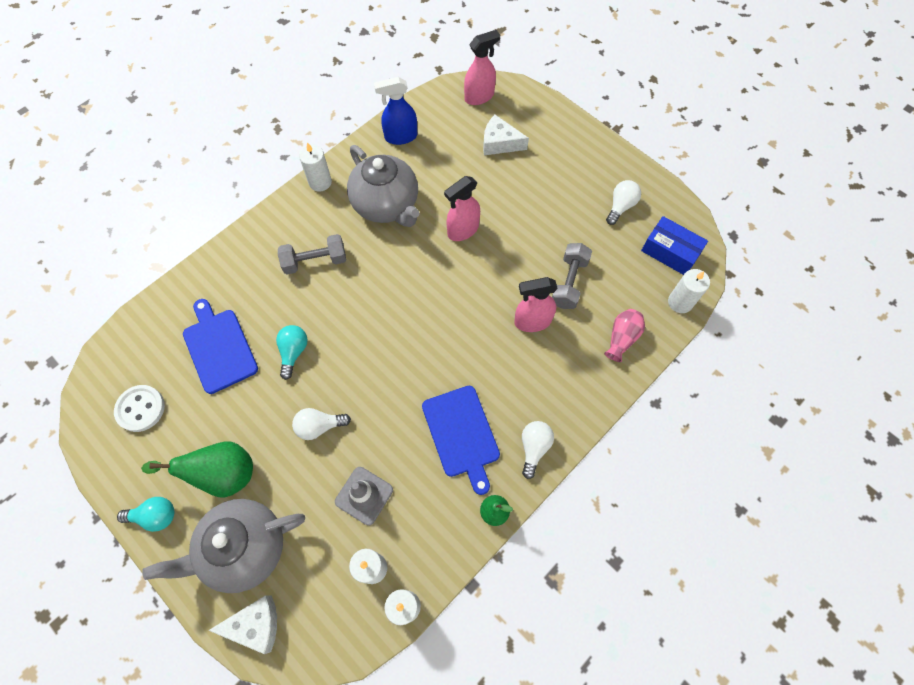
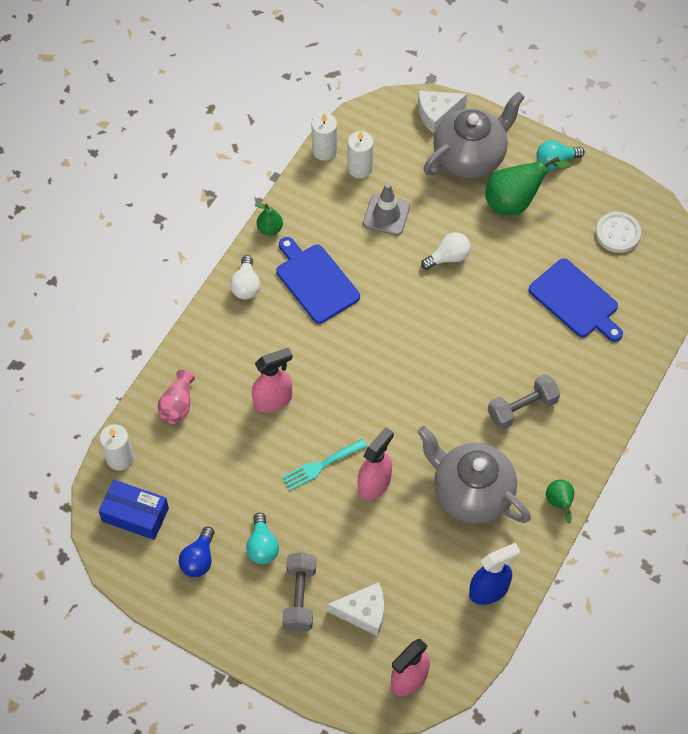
camera: 165 degrees right, 5 degrees down
turquoise light bulb [276,325,308,380] -> turquoise light bulb moved to [246,513,279,564]
white candle [299,142,332,192] -> green pear [546,479,574,524]
grey dumbbell [552,243,592,309] -> grey dumbbell moved to [282,552,316,632]
white light bulb [606,180,641,225] -> blue light bulb [179,527,214,577]
none -> turquoise fork [282,439,367,491]

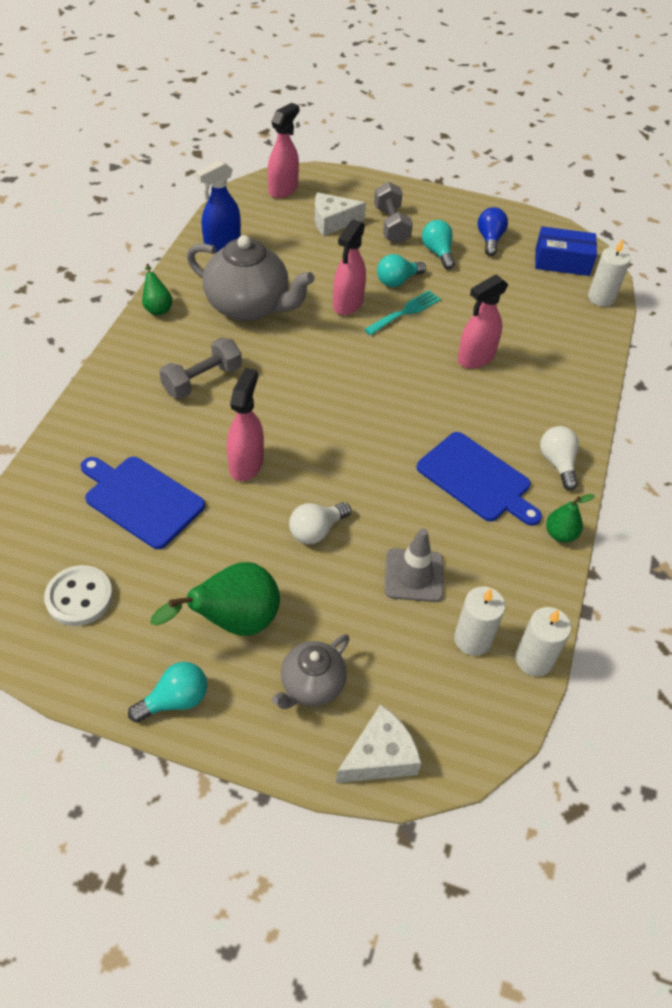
camera: 165 degrees right, 10 degrees down
pink vase [158,370,195,424] -> none
grey teapot [423,91,525,178] -> grey teapot [271,634,350,709], size x0.56
none -> pink spray bottle [227,368,264,481]
none -> turquoise light bulb [377,254,426,287]

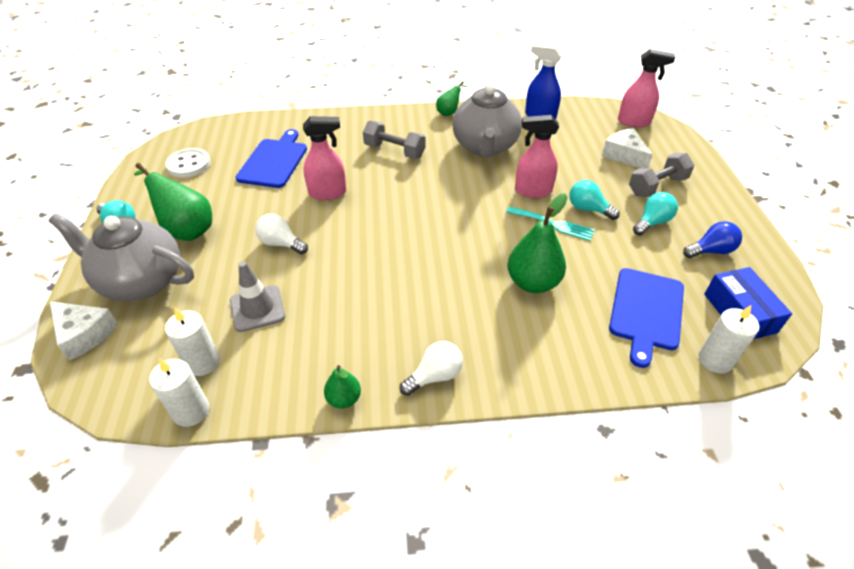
camera: 70 degrees right, 5 degrees down
grey teapot [271,634,350,709] -> grey teapot [48,213,194,301], size x1.79
blue cutting board [417,432,542,526] -> blue cutting board moved to [609,268,684,368]
pink spray bottle [458,274,509,369] -> green pear [508,193,568,293]

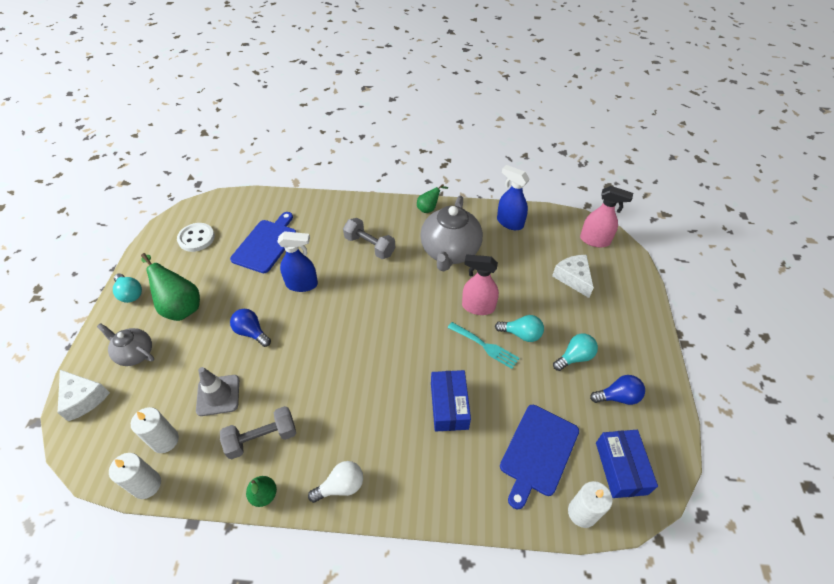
camera: 10 degrees right, 5 degrees up
grey teapot [48,213,194,301] -> grey teapot [97,323,154,366], size x0.56
white light bulb [256,214,308,254] -> blue light bulb [230,309,271,347]
pink spray bottle [303,116,346,200] -> blue spray bottle [277,231,318,292]
green pear [508,193,568,293] -> blue box [431,370,471,432]
turquoise light bulb [569,180,620,220] -> turquoise light bulb turned 150 degrees clockwise [495,315,544,342]
grey dumbbell [629,153,695,197] -> grey dumbbell moved to [220,406,296,459]

